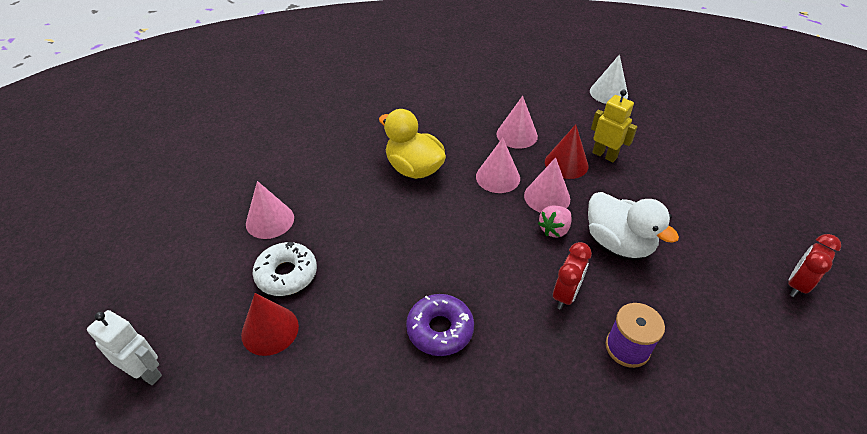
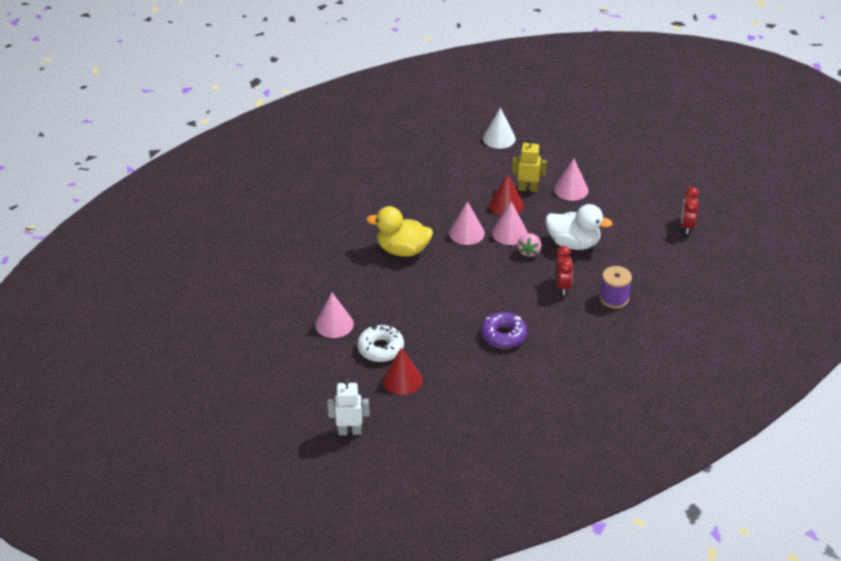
camera: 30 degrees left, 5 degrees down
pink cone [497,96,538,149] -> pink cone moved to [554,158,588,201]

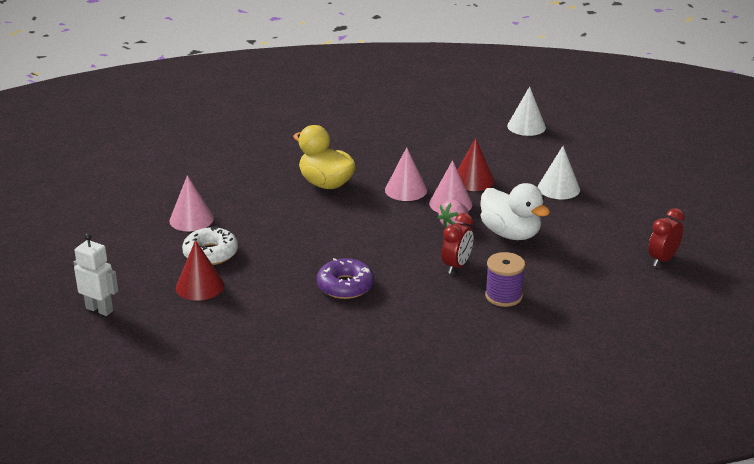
camera: 30 degrees right, 10 degrees down
yellow robot [512,138,547,192] -> none
pink cone [554,158,588,201] -> white cone [538,146,580,199]

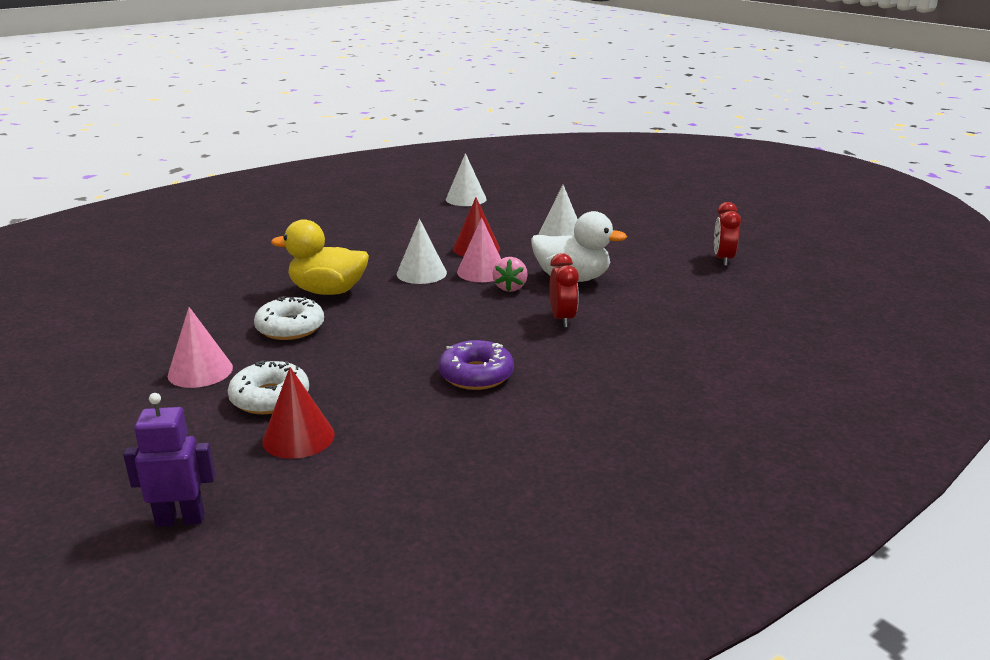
camera: 35 degrees left, 5 degrees down
white robot [74,233,119,316] -> purple robot [123,393,215,527]
pink cone [385,147,427,201] -> white cone [397,219,447,284]
purple spool [485,252,525,307] -> none
none -> white donut [254,296,324,340]

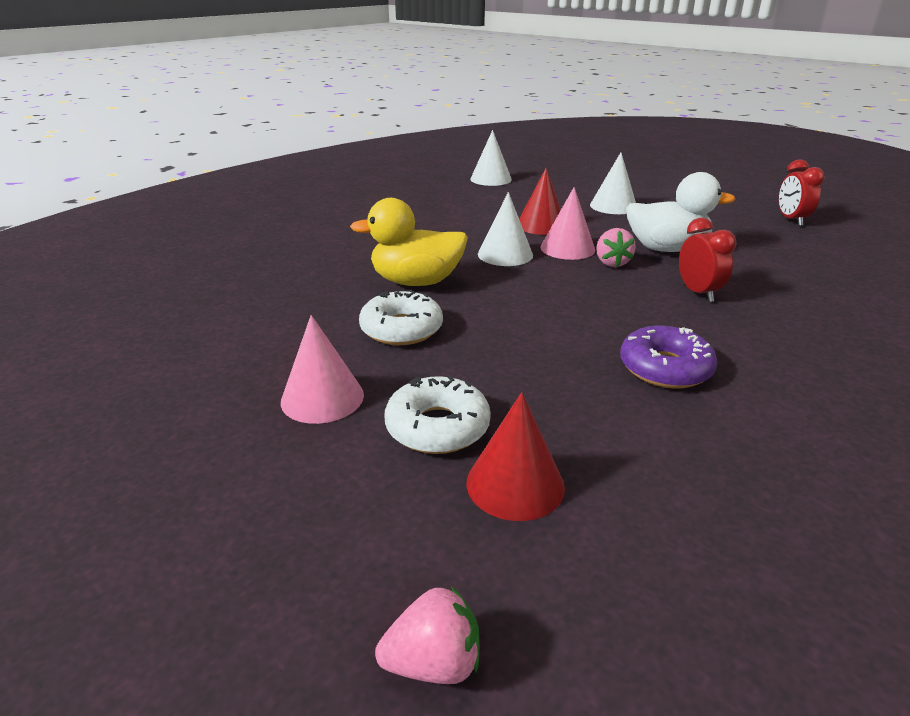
camera: 10 degrees left, 5 degrees up
purple robot [123,393,215,527] -> pink strawberry [375,586,480,684]

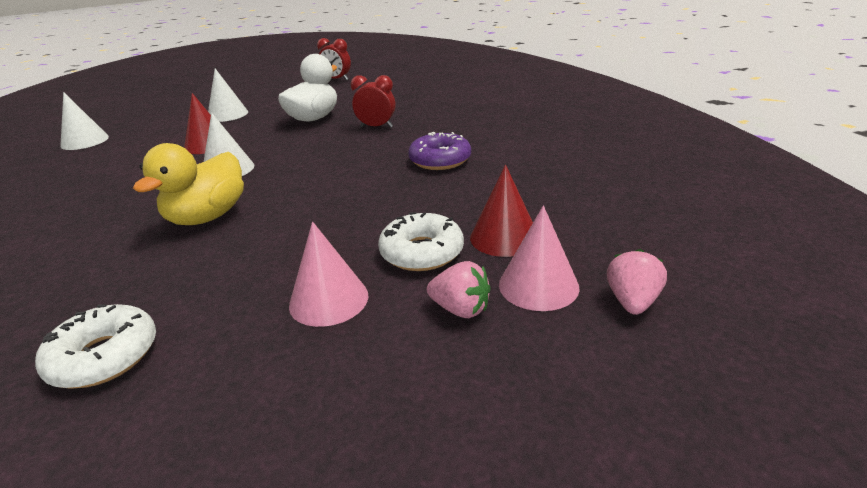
camera: 60 degrees left, 0 degrees up
white donut [359,290,443,345] -> white donut moved to [35,304,156,389]
pink cone [541,187,595,260] -> pink cone moved to [499,206,580,311]
pink strawberry [596,228,636,267] -> pink strawberry moved to [427,261,490,318]

